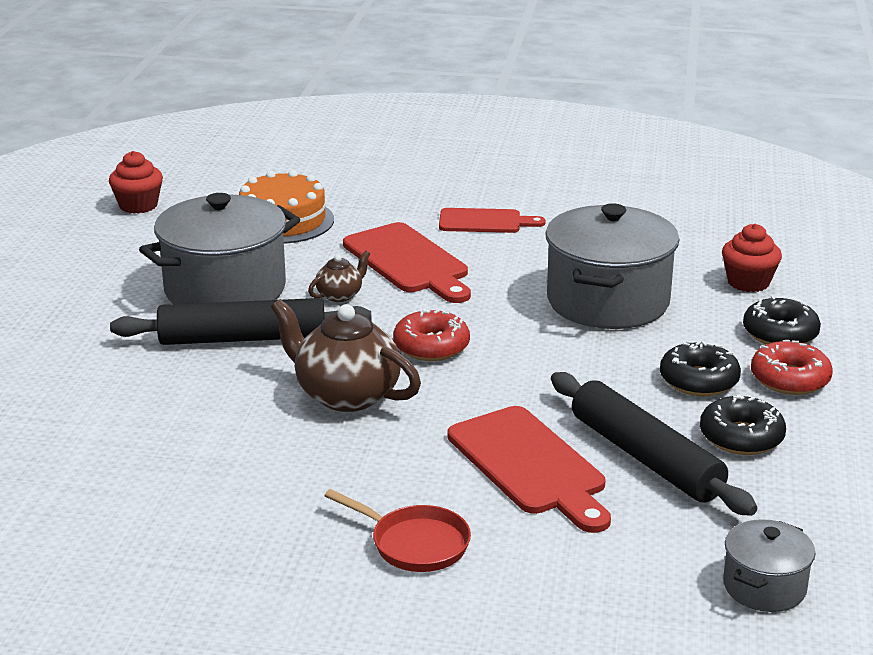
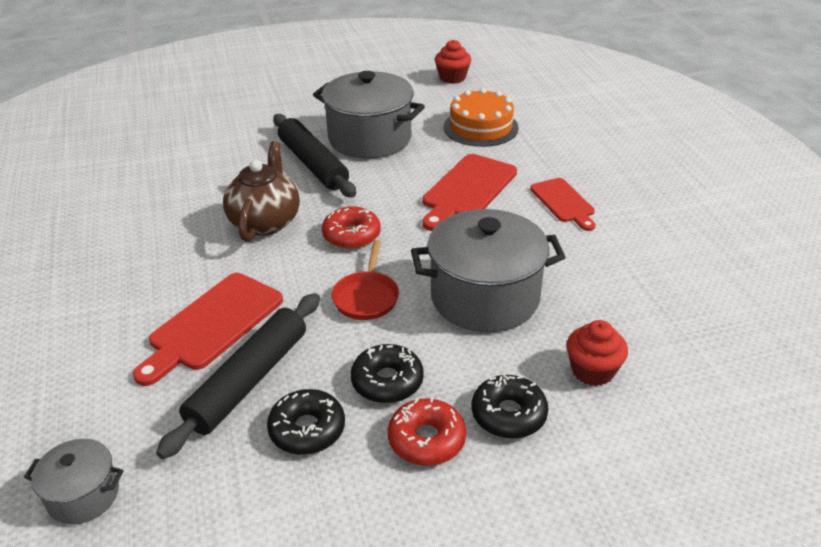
camera: 65 degrees right, 10 degrees up
brown teapot [308,251,370,302] -> none
red pan [324,489,471,572] -> red pan moved to [332,240,399,320]

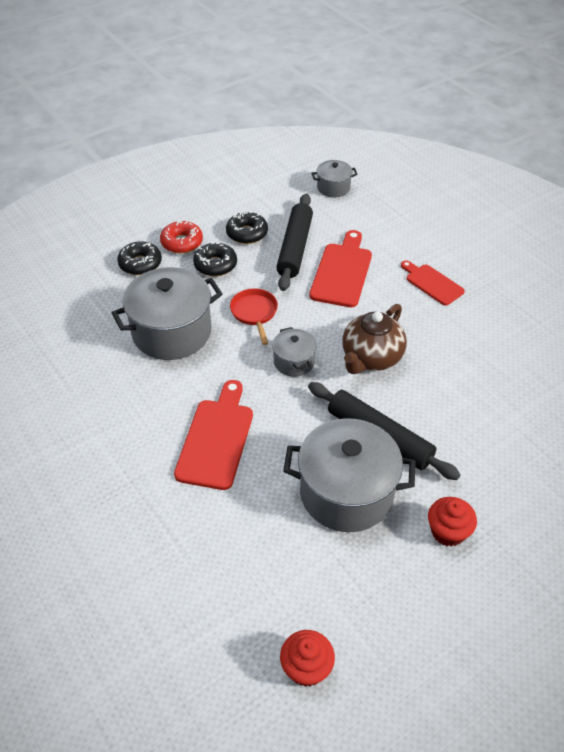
camera: 160 degrees right, 10 degrees up
brown teapot [223,141,300,242] -> brown teapot turned 45 degrees clockwise [342,304,407,374]
red donut [322,206,381,249] -> grey pot [272,327,317,377]
orange cake [444,88,519,147] -> none
red cutting board [530,178,596,231] -> red cutting board moved to [401,260,465,306]
red cupcake [567,320,628,386] -> red cupcake moved to [428,497,477,547]

